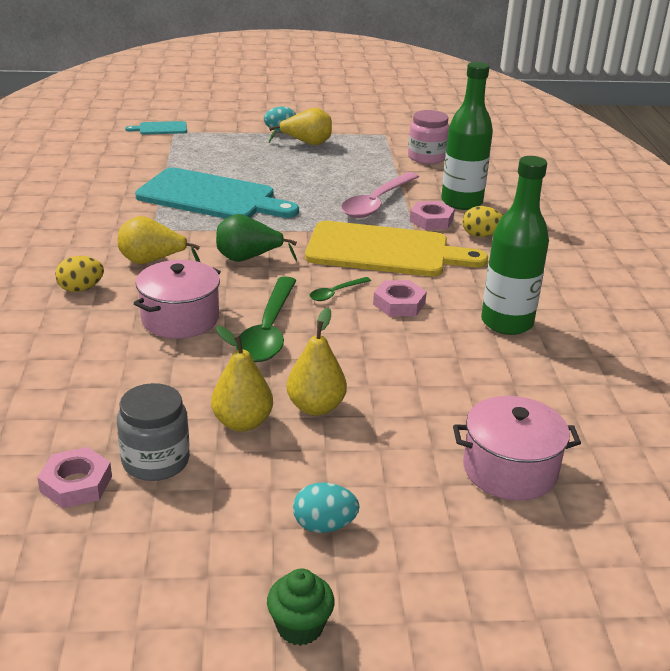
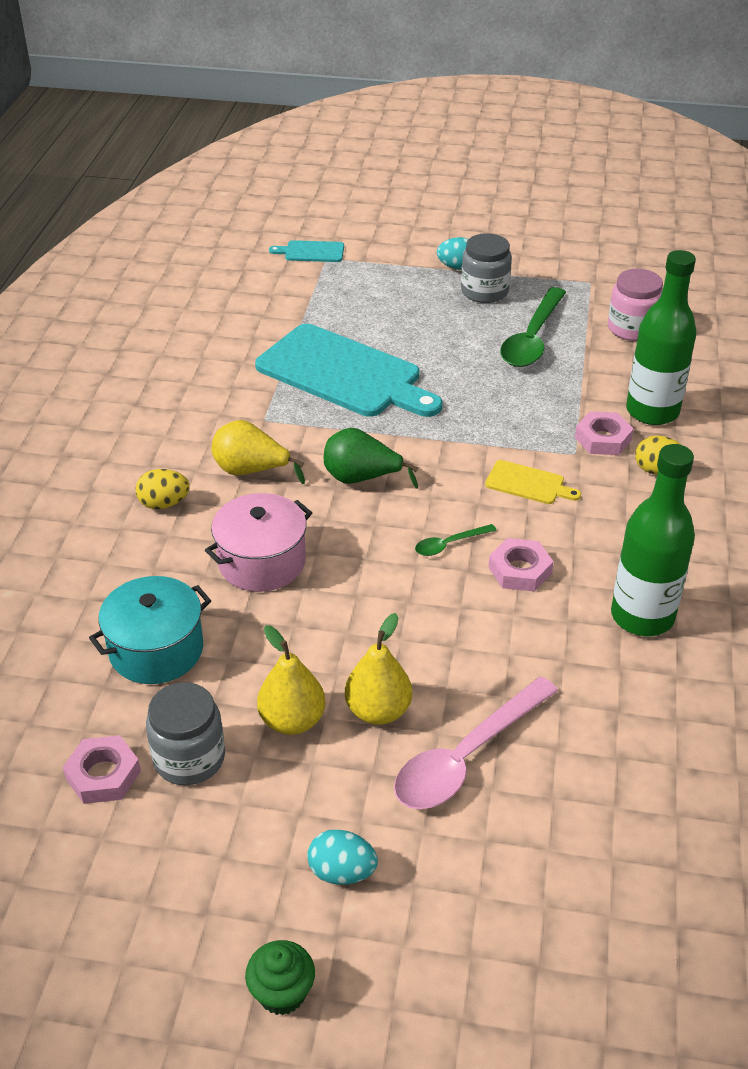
camera: 15 degrees right, 10 degrees up
green spoon [236,276,297,362] -> green spoon moved to [500,287,566,367]
yellow pear [269,108,332,145] -> grey jar [461,233,512,303]
yellow cutting board [305,221,488,277] -> yellow cutting board [485,460,581,504], size x0.43
pink spoon [341,172,419,218] -> pink spoon moved to [394,677,558,809]
pink pot [453,396,581,501] -> none
none -> turquoise pot [89,576,211,684]

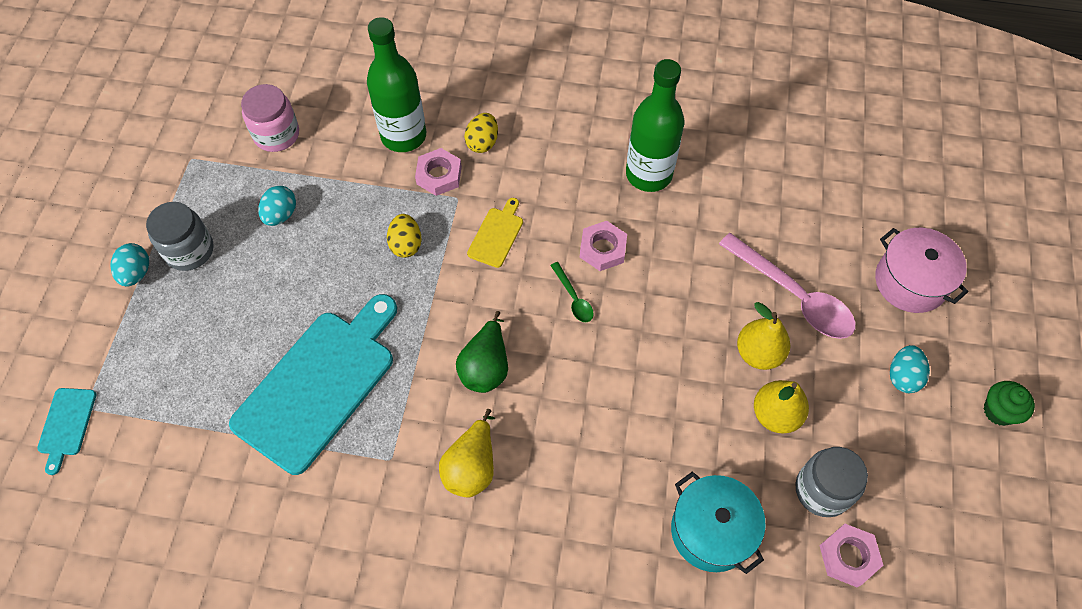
camera: 90 degrees left, 20 degrees up
yellow egg [135,469,190,509] -> yellow egg moved to [387,214,422,258]
pink pot [205,493,312,592] -> pink pot moved to [875,228,968,313]
green spoon [500,287,566,367] -> turquoise egg [258,186,296,226]

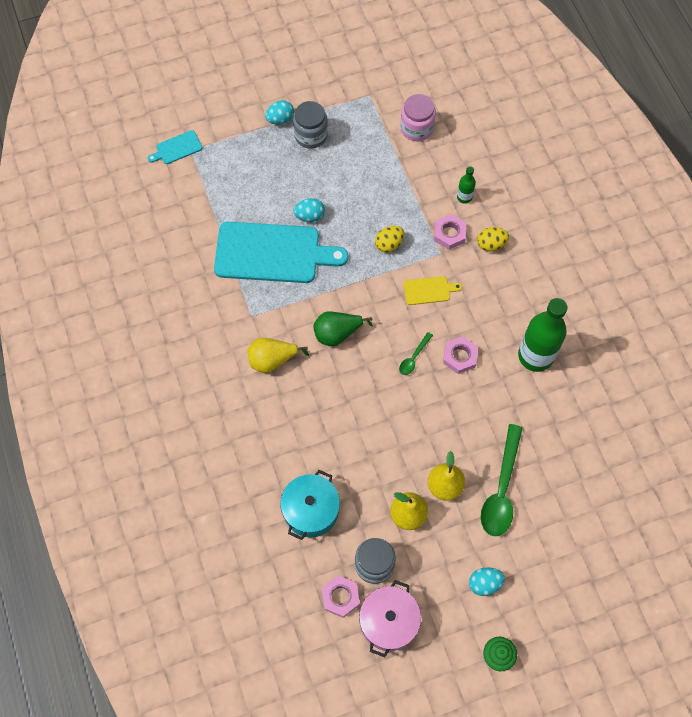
camera: 60 degrees right, 5 degrees up
turquoise egg [258,186,296,226] -> turquoise egg moved to [294,198,325,222]
green bottle [367,17,426,152] -> green bottle [457,166,476,204], size x0.46
pink spoon [719,233,856,339] -> green spoon [481,424,523,536]
pink pot [875,228,968,313] -> pink pot moved to [359,580,421,657]

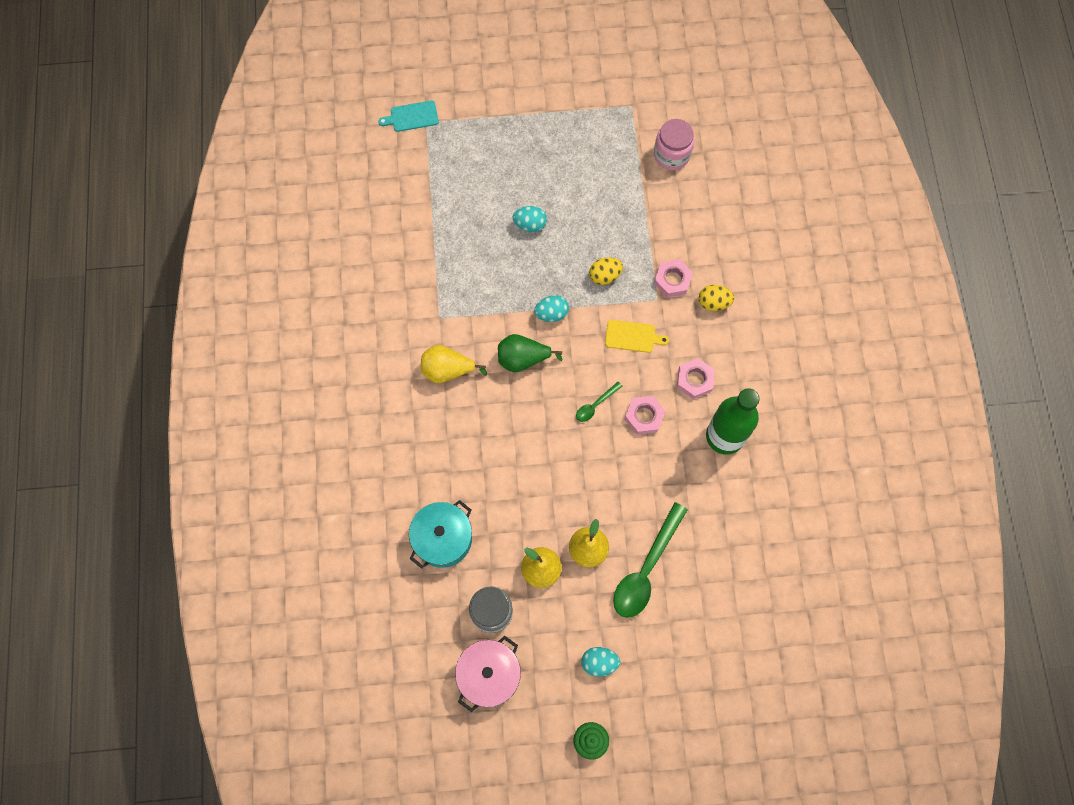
camera: 15 degrees right, 5 degrees up
turquoise cutting board [214,222,348,283] -> none
turquoise egg [265,100,294,125] -> turquoise egg moved to [534,295,569,322]
grey jar [293,101,328,149] -> none
pink nut [322,575,360,618] -> pink nut moved to [677,358,715,399]
green bottle [457,166,476,204] -> none

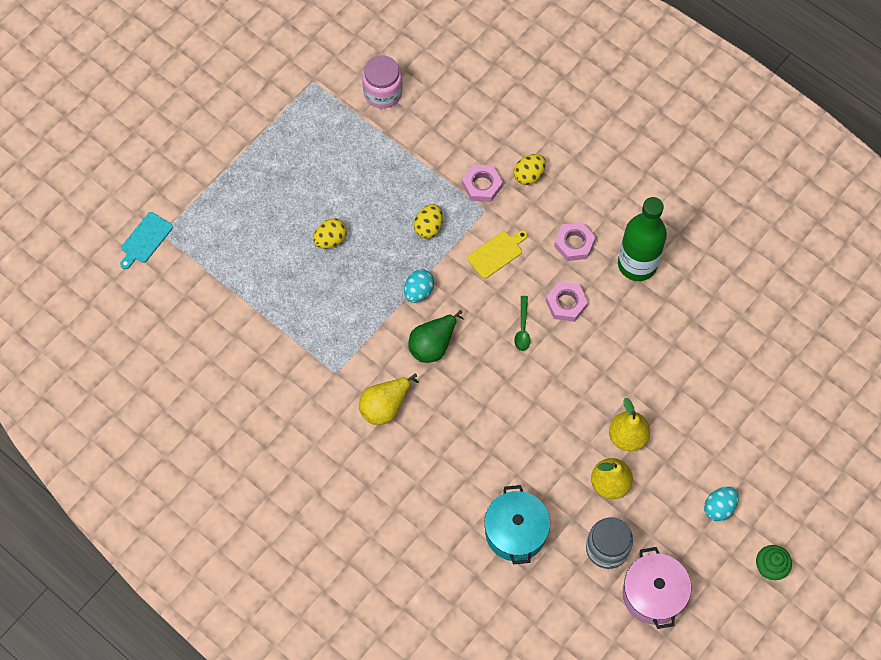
camera: 45 degrees left, 5 degrees down
turquoise egg [513,206,547,232] -> yellow egg [313,218,347,249]
green spoon [613,502,688,618] -> none

